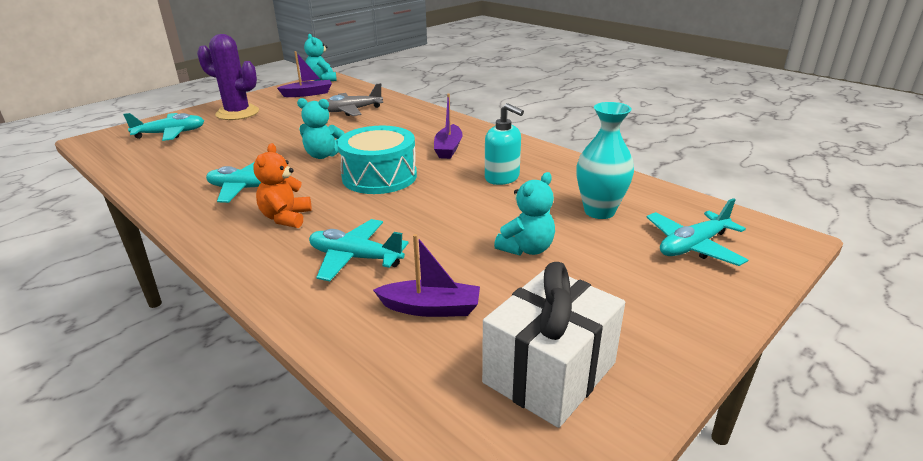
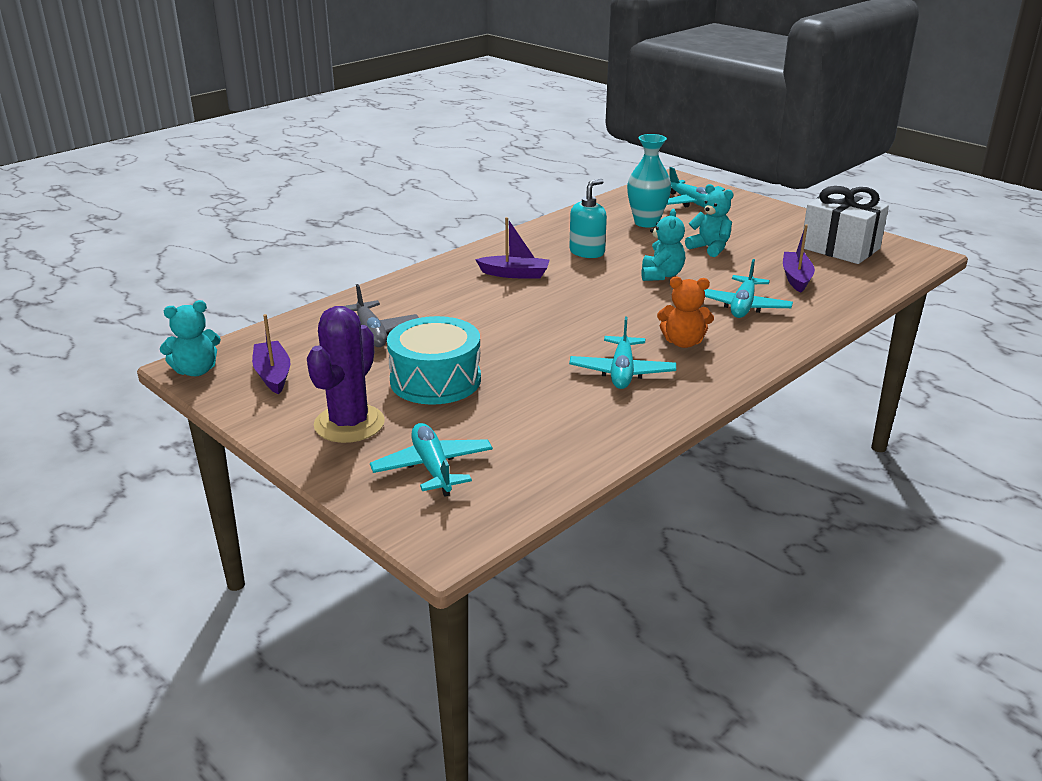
camera: 90 degrees left, 0 degrees up
turquoise teddy bear [297,98,345,159] -> turquoise teddy bear moved to [641,209,685,281]
turquoise drum [337,126,417,194] -> turquoise drum moved to [387,316,481,405]

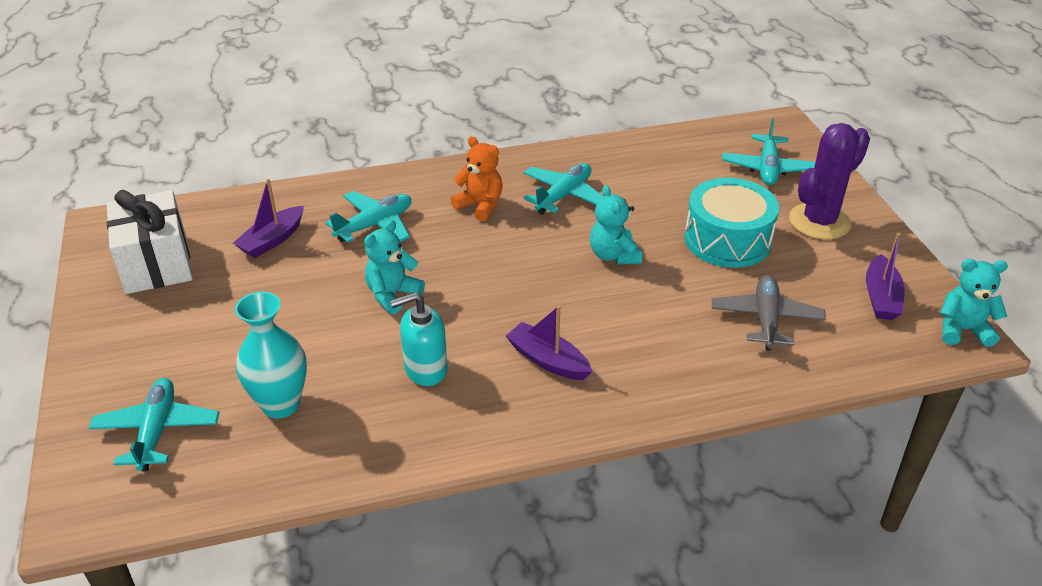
camera: 150 degrees left, 10 degrees up
turquoise teddy bear [685,184,734,257] -> turquoise teddy bear moved to [590,185,642,265]

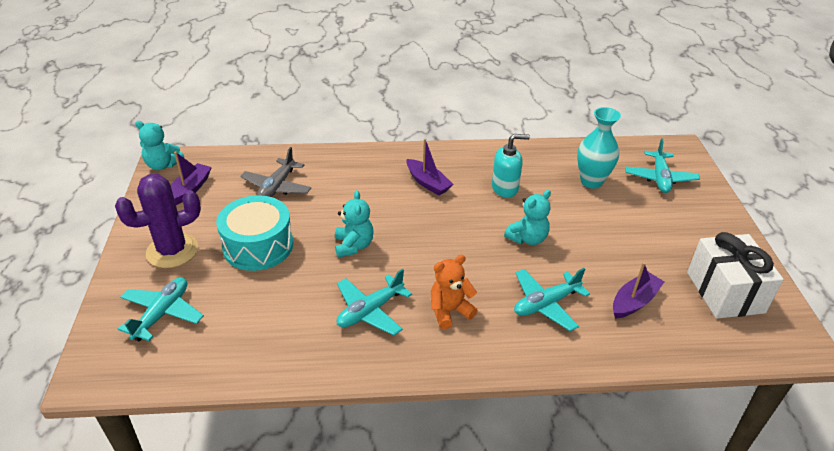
camera: 170 degrees left, 0 degrees up
orange teddy bear [451,136,503,221] -> orange teddy bear turned 105 degrees clockwise [431,255,478,329]

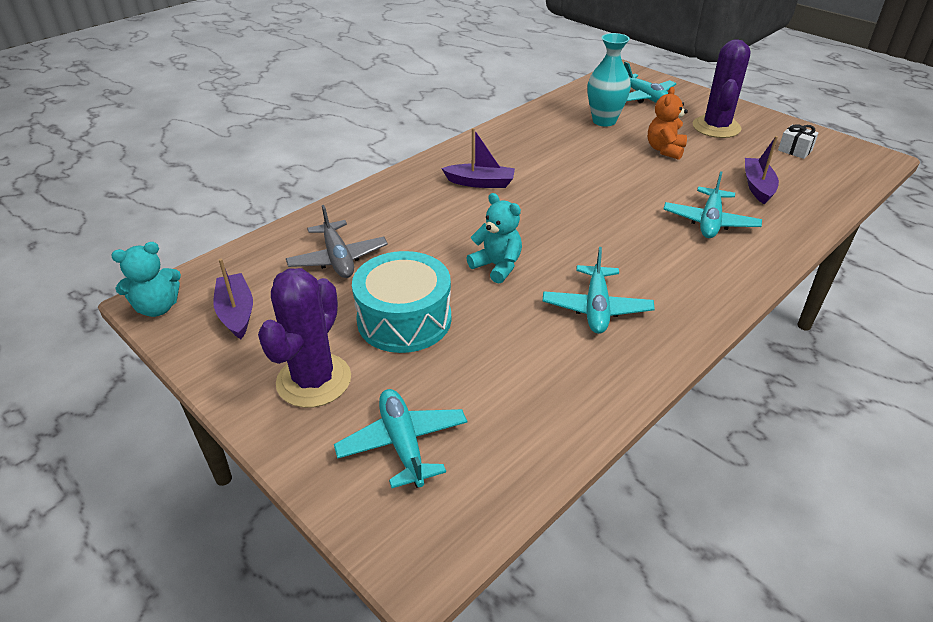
camera: 40 degrees left, 0 degrees up
orange teddy bear [431,255,478,329] -> orange teddy bear moved to [648,87,688,160]
turquoise soap dispenser [492,134,530,198] -> none
turquoise teddy bear [504,190,551,245] -> none
white gift [687,232,784,319] -> white gift [778,124,818,159], size x0.44
none -> purple cactus [693,39,751,138]

